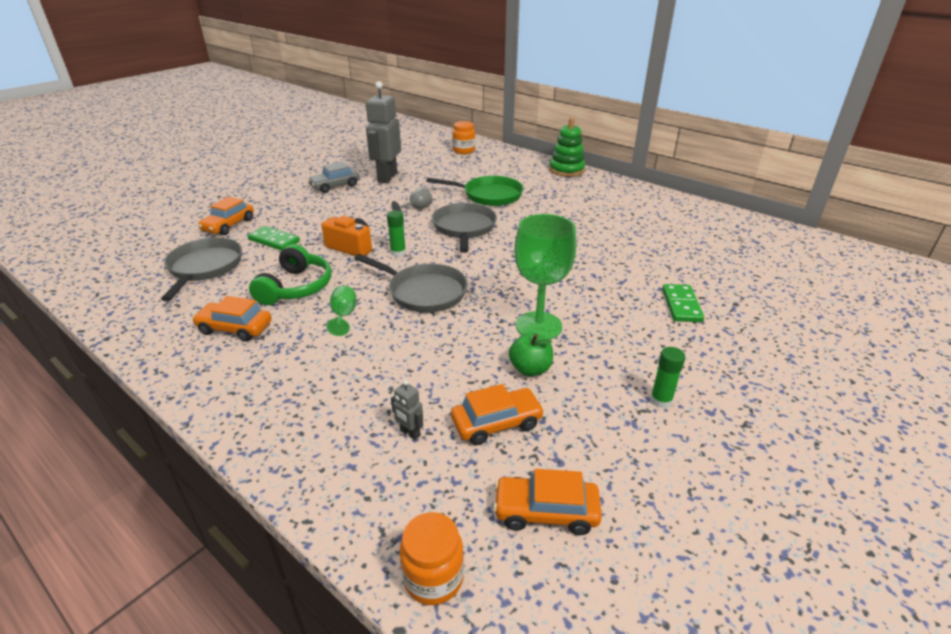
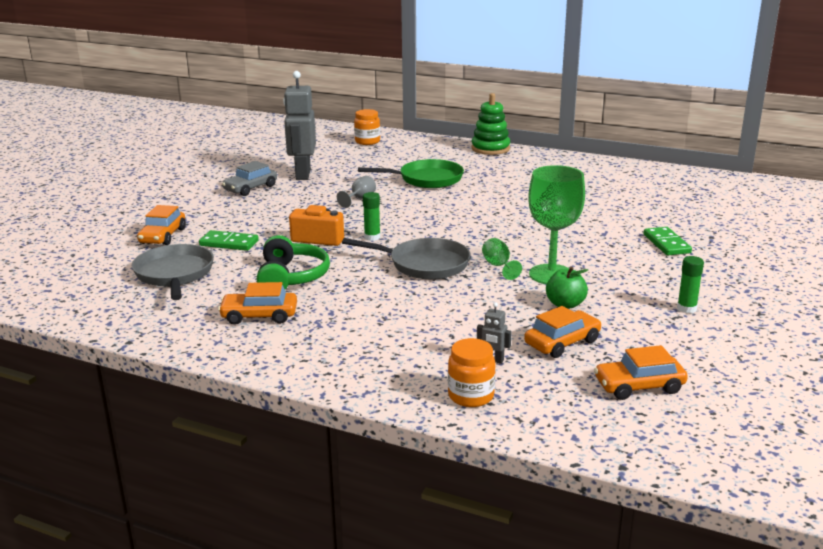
camera: 15 degrees left, 10 degrees down
green goblet [326,286,357,336] -> green goblet moved to [482,238,522,280]
orange jar [399,512,464,605] -> orange jar moved to [448,338,496,407]
grey pan [432,203,497,253] -> none

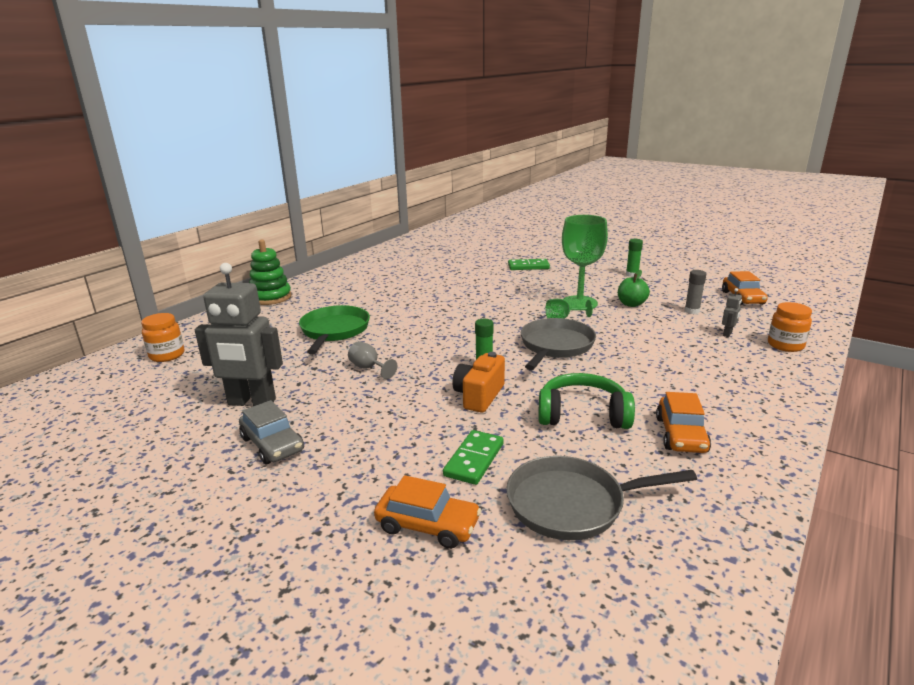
camera: 80 degrees left, 0 degrees up
orange car [524,306,602,358] -> grey glue stick [684,270,706,314]

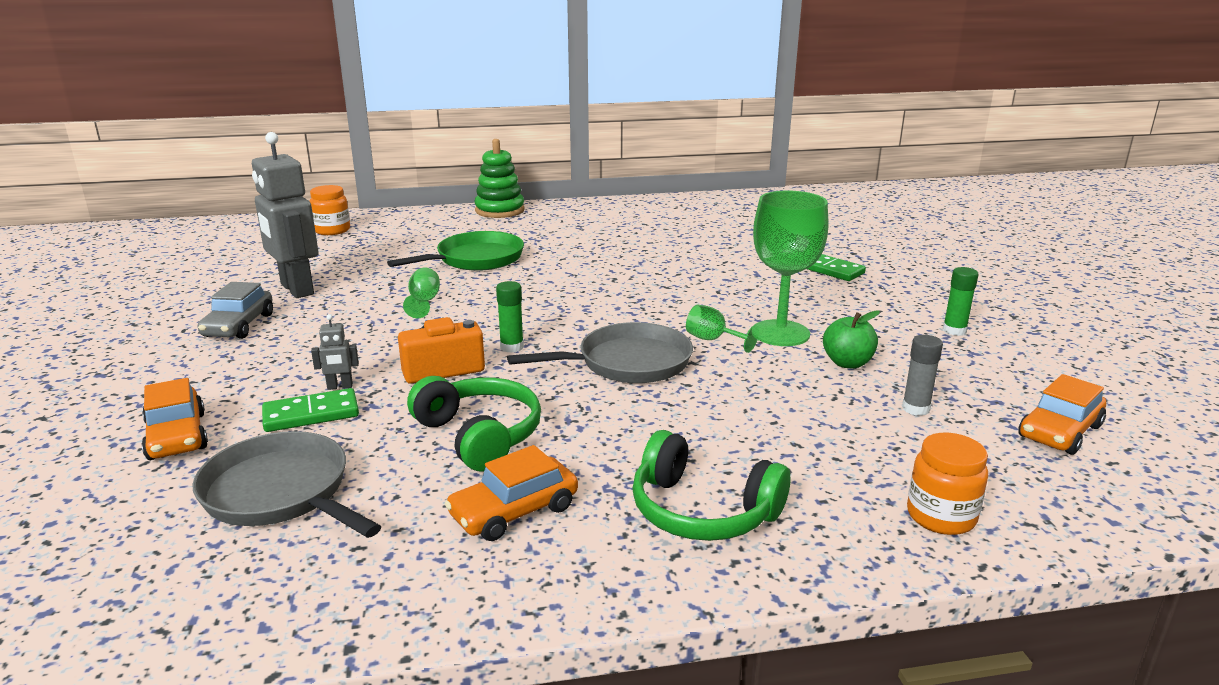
camera: 45 degrees right, 0 degrees up
grey goblet [348,341,397,379] -> green goblet [403,268,440,318]
grey robot [722,288,742,337] -> grey robot moved to [311,314,359,390]
none -> green headphones [632,430,791,541]

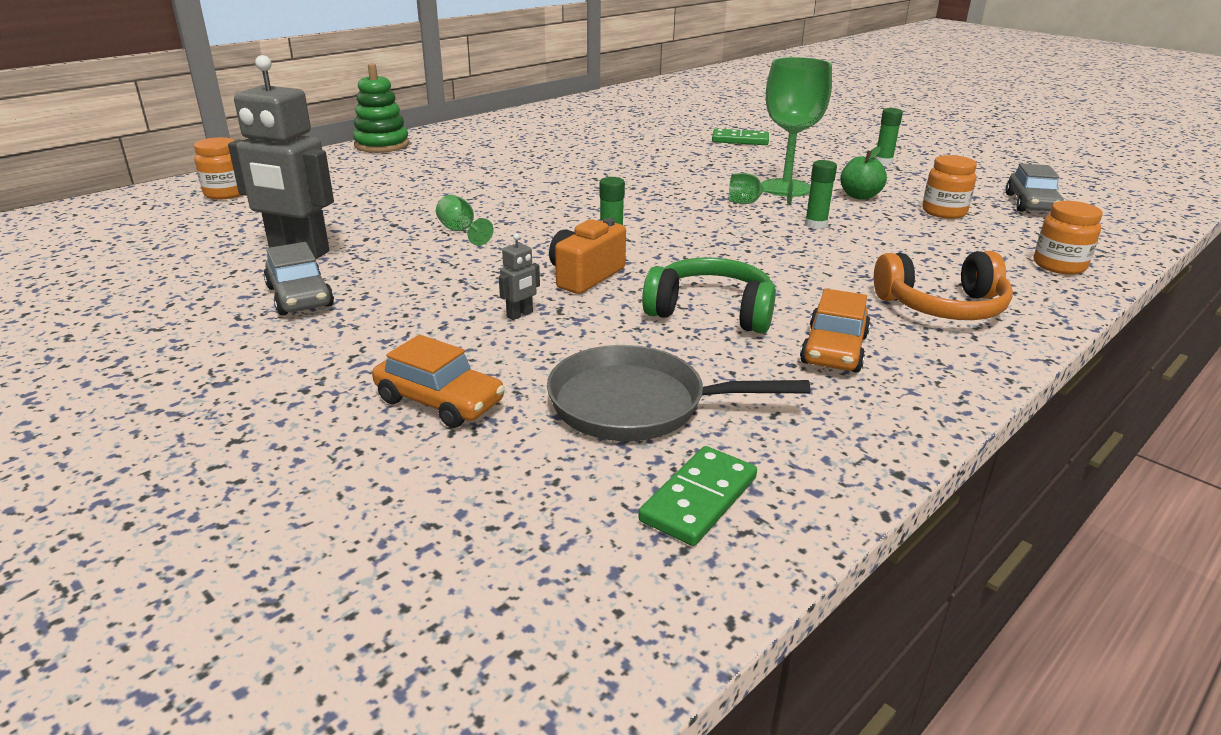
camera: 35 degrees left, 5 degrees up
green domino [262,388,359,432] -> green domino moved to [638,446,757,546]
green pan [387,231,524,271] -> none
grey pan [507,322,693,383] -> none
green headphones [632,430,791,541] -> orange headphones [874,251,1013,320]
grey glue stick [902,335,943,416] -> orange jar [922,155,977,219]
orange car [1018,374,1106,455] -> grey car [1005,163,1064,212]
none -> green glue stick [805,160,837,229]

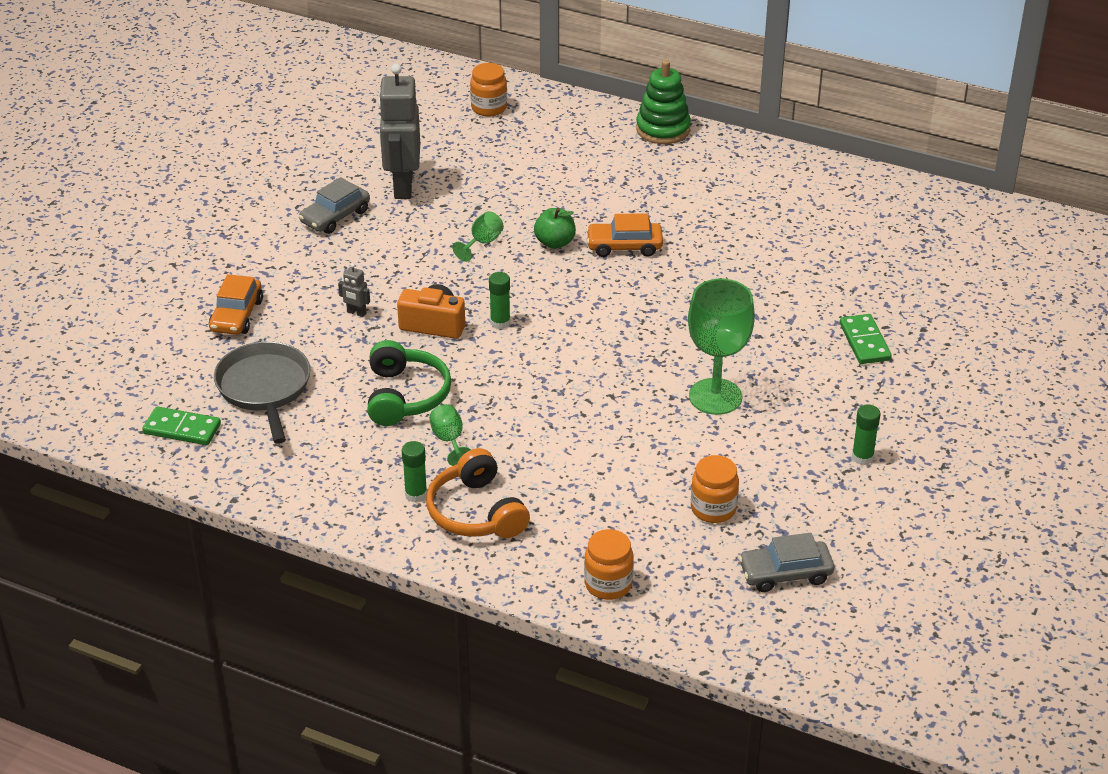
camera: 70 degrees right, 10 degrees up
green goblet [729,173,794,205] -> green goblet moved to [429,404,471,466]
orange car [800,288,871,373] -> orange car moved to [586,213,663,257]
green glue stick [805,160,837,229] -> green glue stick moved to [402,441,427,502]
green apple [840,146,887,200] -> green apple moved to [534,208,576,249]

